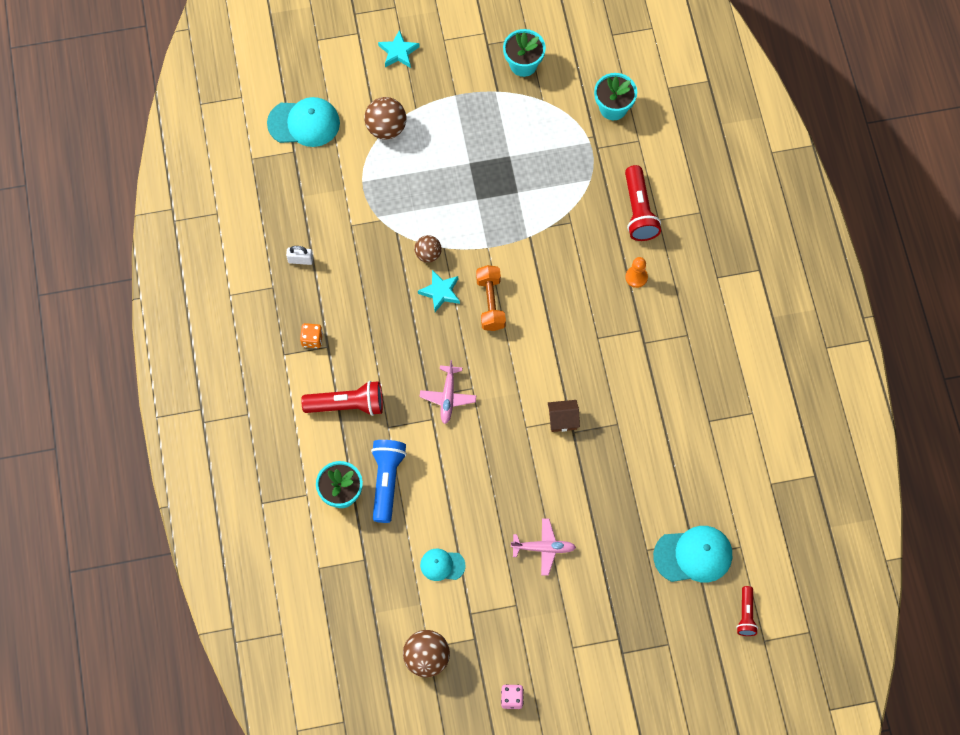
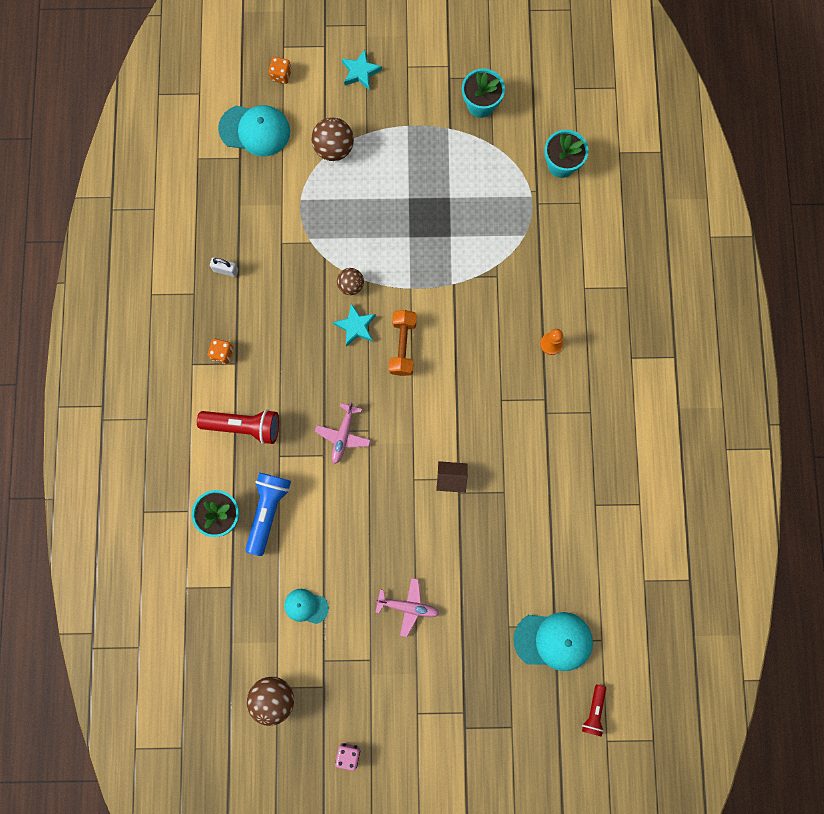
camera: 10 degrees right, 10 degrees up
red flashlight [625,165,661,241] -> none
none -> orange dice [268,57,292,84]

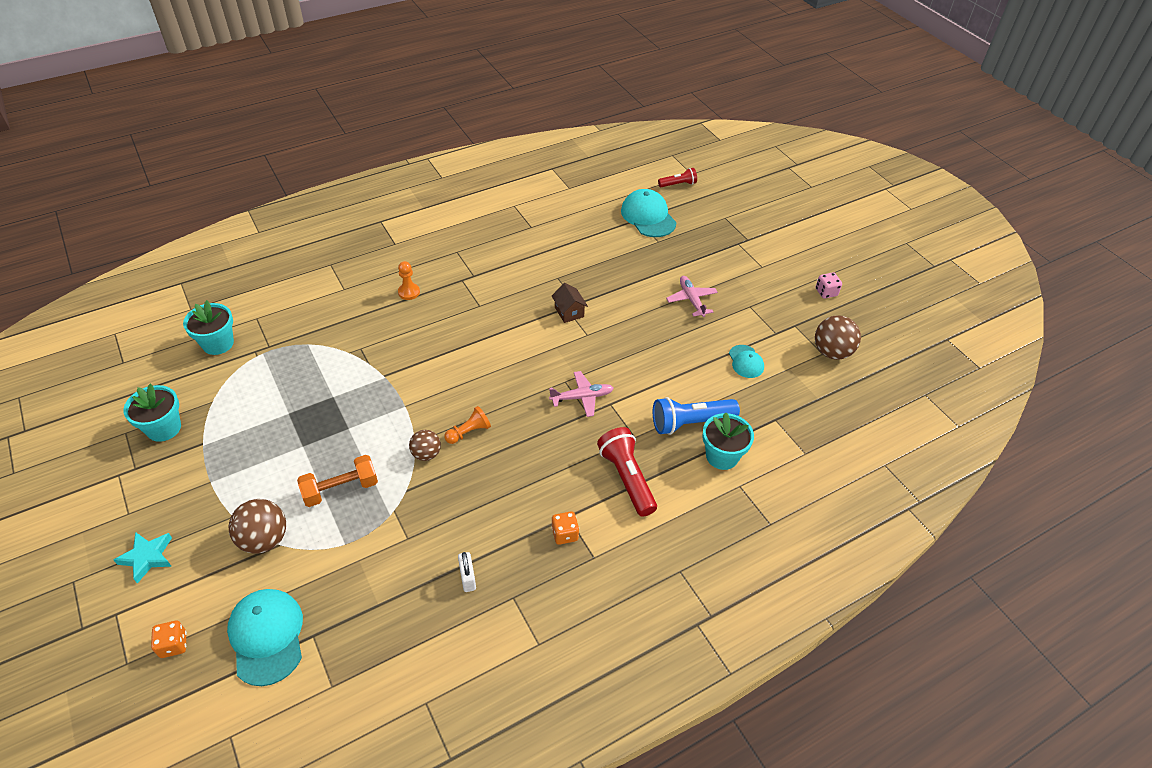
camera: 120 degrees left, 30 degrees down
turquoise star [333,303,376,347] -> orange pawn [444,406,491,444]
orange dumbbell [389,310,417,376] -> orange dumbbell moved to [297,455,378,507]

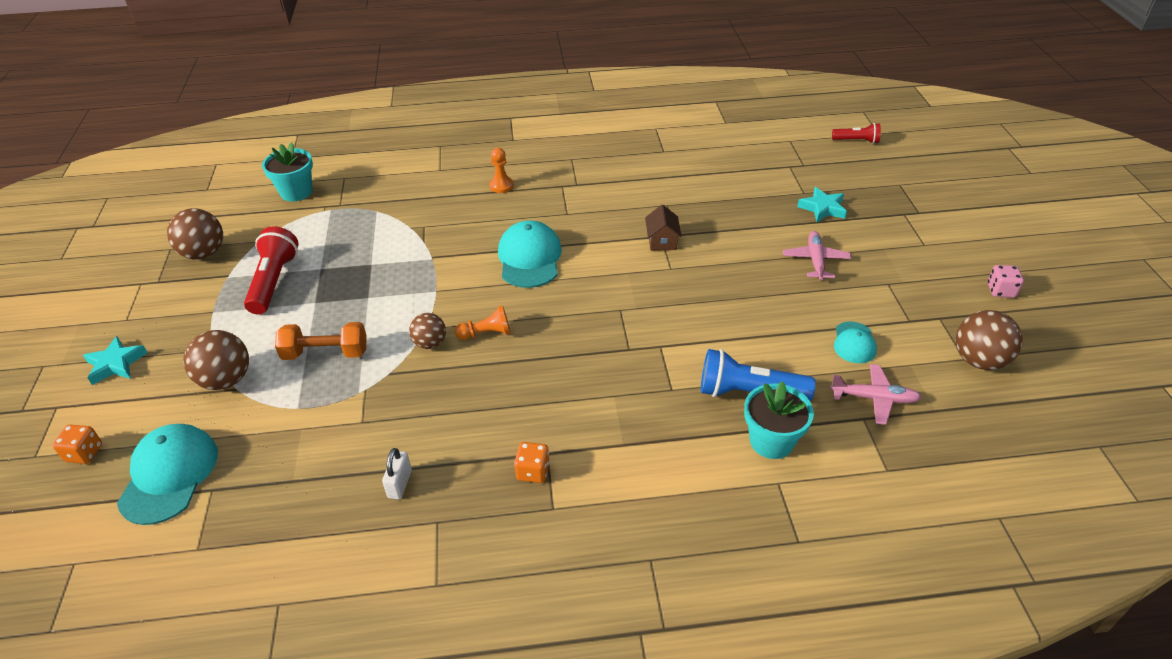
camera: 25 degrees right, 5 degrees down
turquoise flower pot [123,384,181,442] -> brown ball [167,208,223,260]
pink plane [549,371,614,417] -> pink plane moved to [830,364,921,425]
red flashlight [597,427,657,517] -> red flashlight moved to [244,226,299,314]
turquoise cap [621,189,677,237] -> turquoise cap moved to [498,220,562,288]
none -> turquoise star [797,187,847,222]

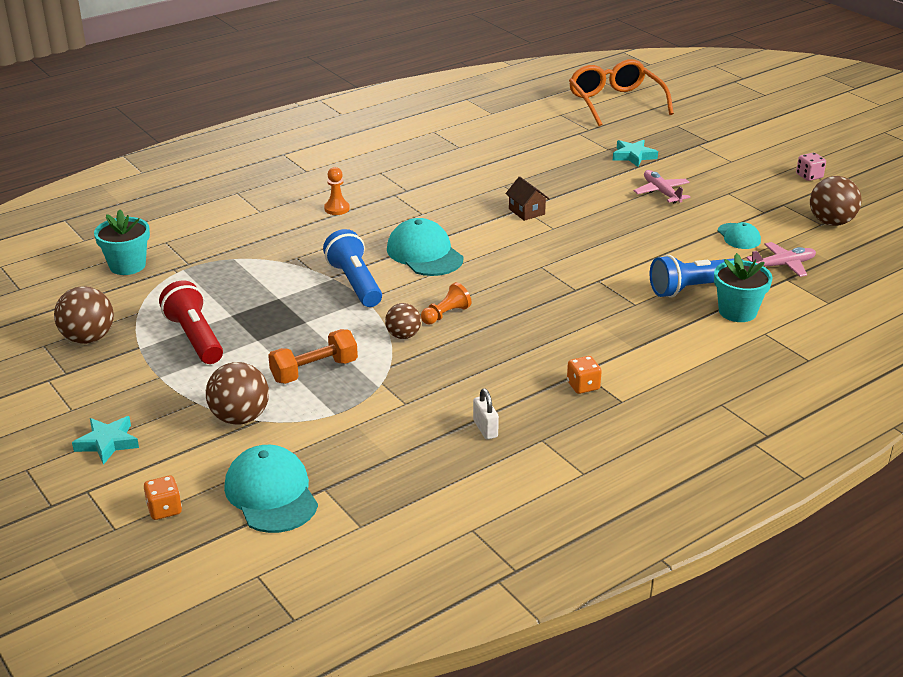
camera: 30 degrees left, 10 degrees down
red flashlight [832,123,881,144] -> orange glasses [569,59,674,126]
none -> blue flashlight [323,229,382,307]

